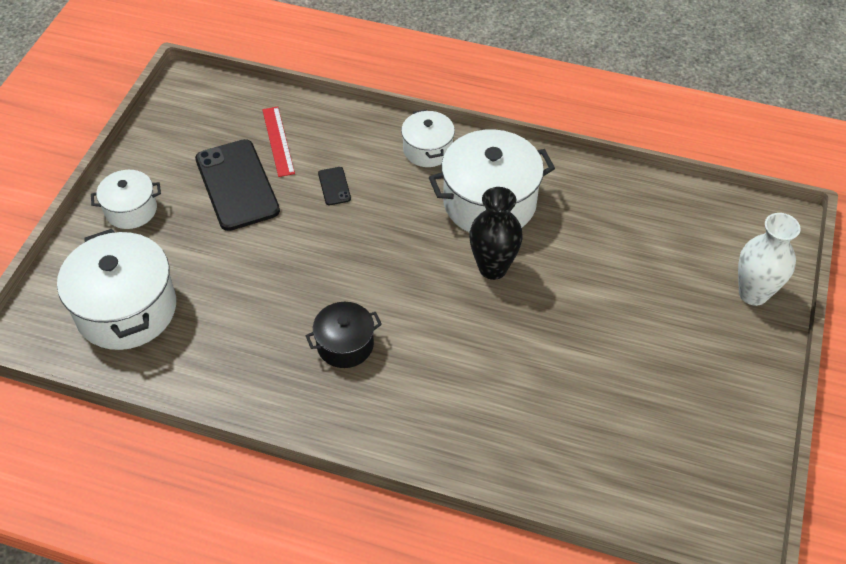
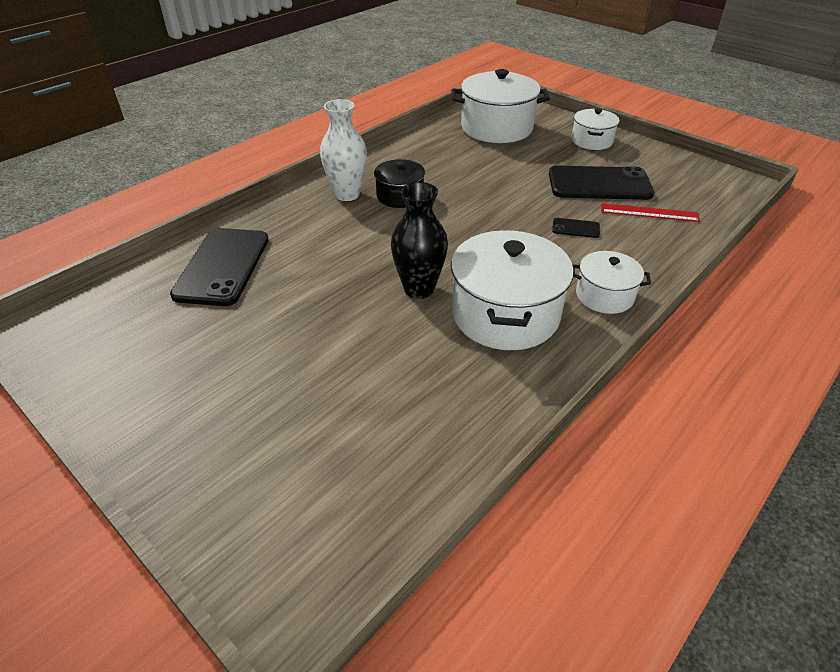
camera: 115 degrees right, 10 degrees down
white vase [738,213,801,306] -> white vase moved to [320,99,367,201]
none -> black phone [170,228,269,306]

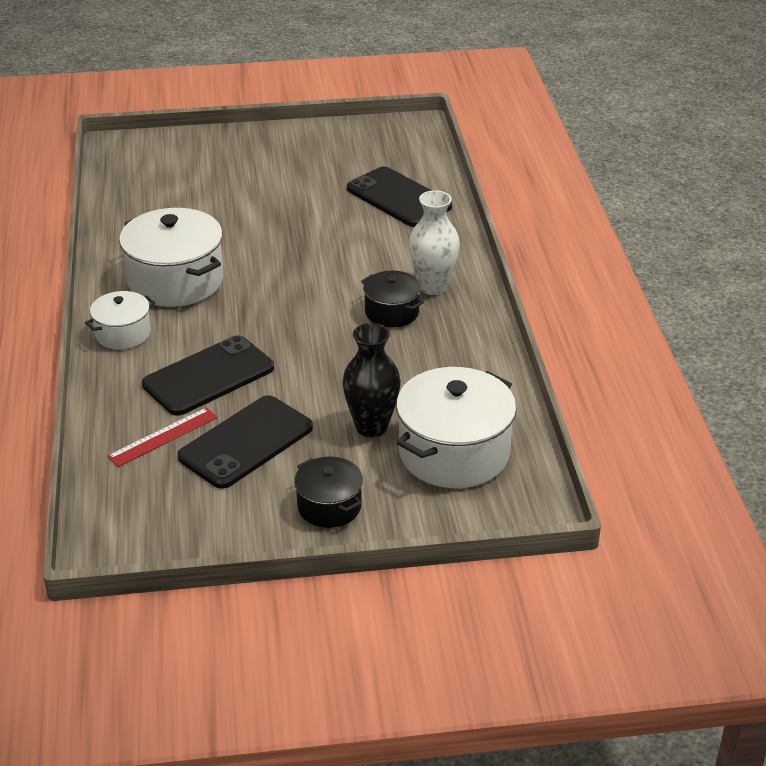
camera: 130 degrees right, 5 degrees down
black vase [391,182,448,299] -> black vase moved to [342,323,401,437]
black phone [552,218,600,238] -> black phone [142,335,274,416], size x2.33
white pot [571,109,619,150] -> black pot [294,457,363,528]

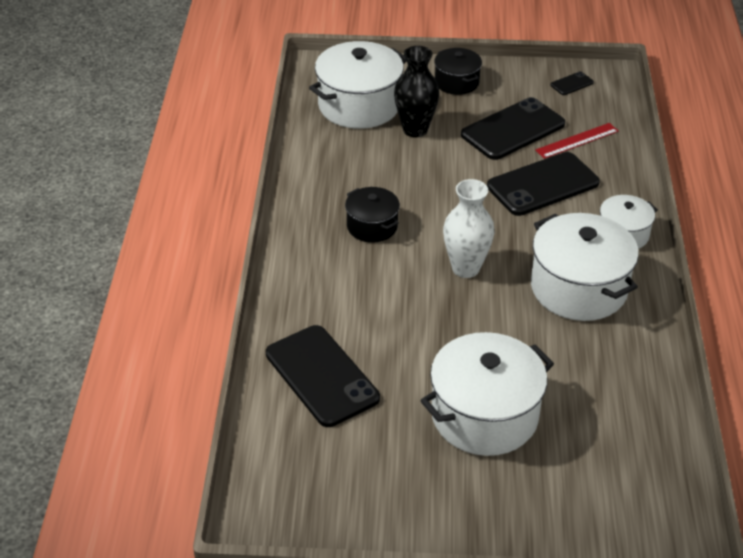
camera: 170 degrees left, 5 degrees up
white vase [409,190,460,295] -> white vase moved to [443,179,495,278]
none -> white pot [420,332,554,456]
none -> black phone [550,71,594,95]

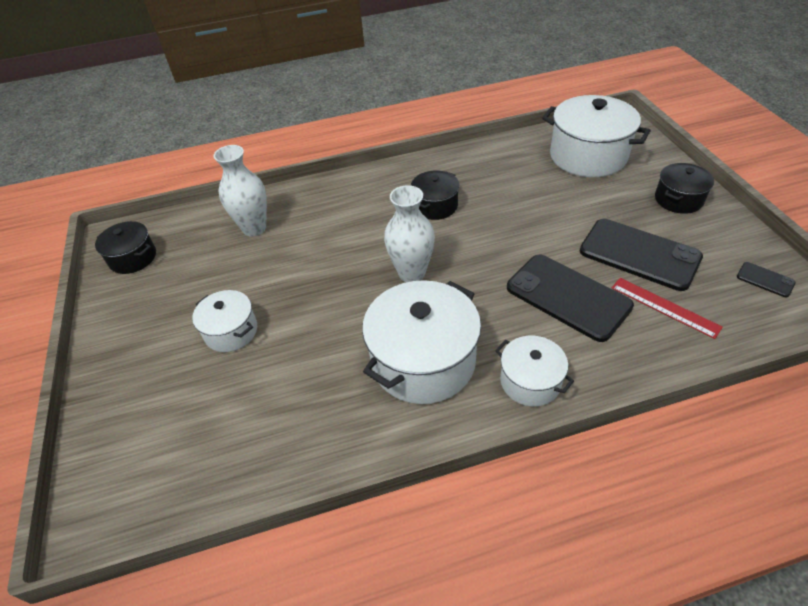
camera: 75 degrees right, 5 degrees up
black phone [266,325,380,427] -> white vase [214,145,267,236]
black vase [394,46,439,137] -> none
white pot [420,332,554,456] -> white pot [192,290,257,352], size x0.55
none -> black pot [95,221,156,274]

